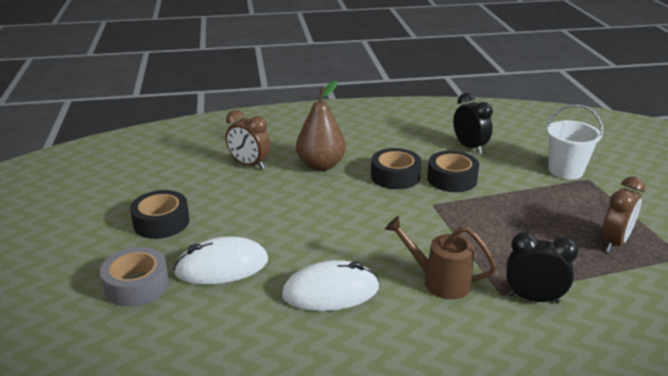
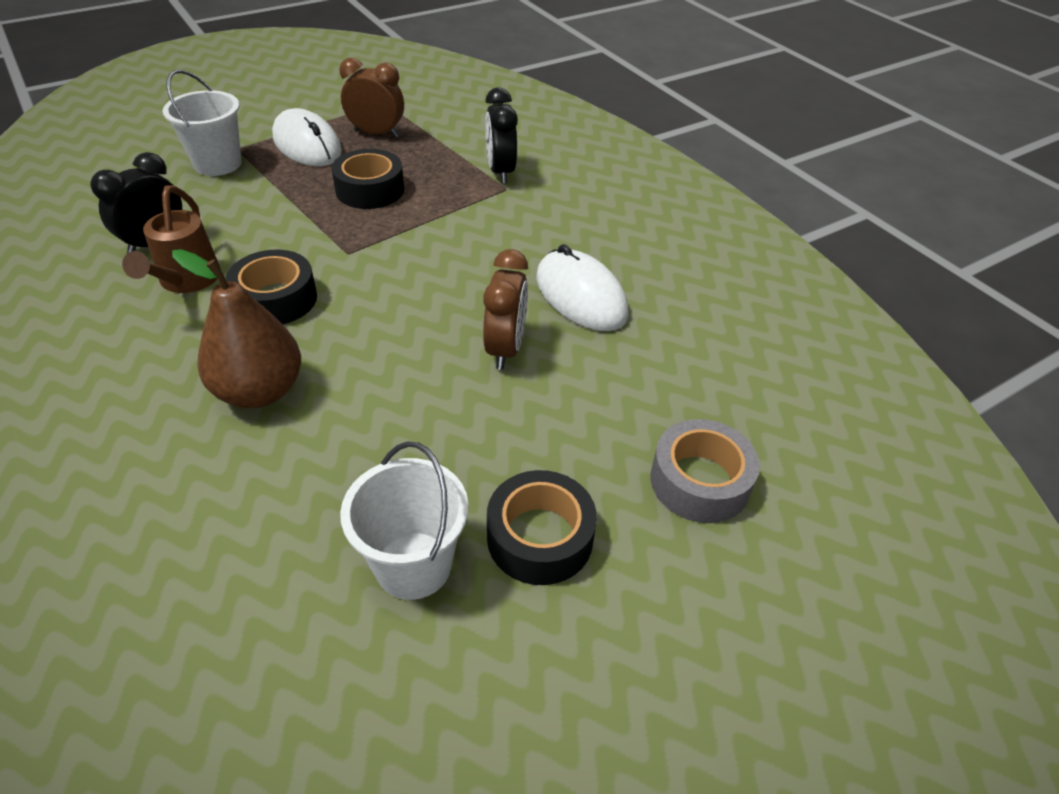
camera: 115 degrees left, 15 degrees up
white mouse [173,237,268,285] -> white mouse moved to [272,108,342,166]
brown clock [226,110,271,169] -> brown clock moved to [483,249,528,370]
brown watering can [385,216,497,299] -> brown watering can moved to [122,185,221,293]
black tape [427,151,479,192] -> black tape moved to [332,149,404,209]
none -> white bucket [340,442,468,600]

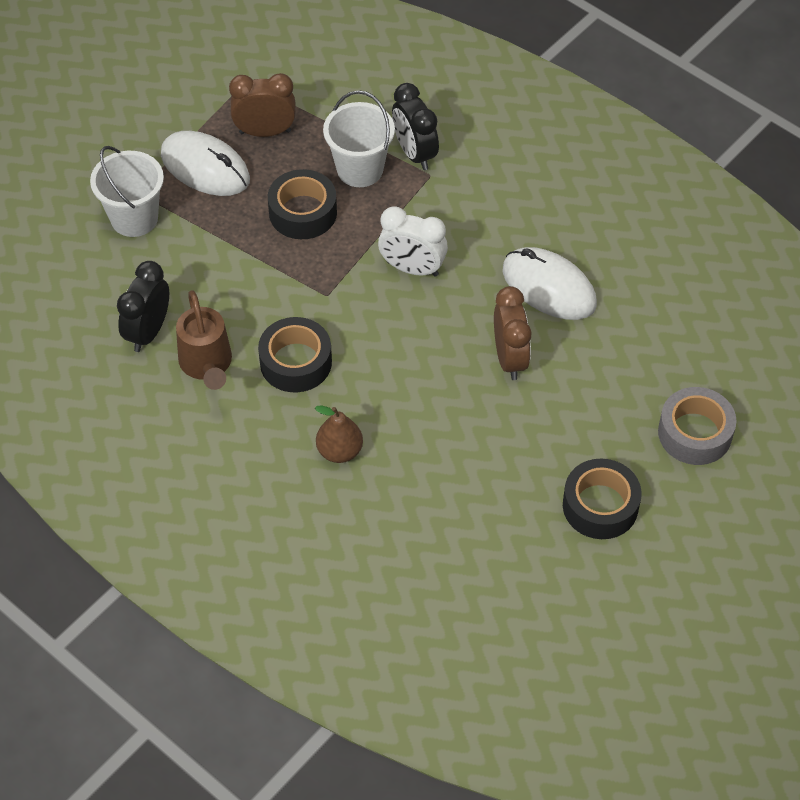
camera: 15 degrees left, 10 degrees up
brown pear [172,249,301,408] -> brown pear [315,406,363,463], size x0.61
white bucket [340,442,468,600] -> white bucket moved to [323,90,395,187]
none -> white clock [378,206,448,277]

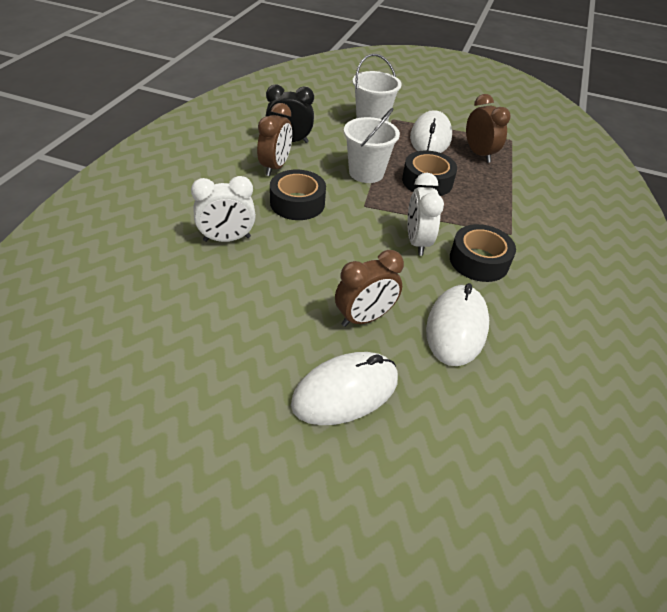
camera: 65 degrees right, 10 degrees down
brown watering can [176,290,232,390] -> brown clock [257,103,292,176]
brown pear [315,406,363,463] -> white clock [191,176,256,242]
white bucket [323,90,395,187] -> white bucket moved to [344,108,400,183]
black clock [392,83,439,170] -> none
black tape [563,458,642,539] -> black tape moved to [450,224,516,282]
grey tape [658,387,736,465] -> none
none -> white mouse [291,352,398,425]

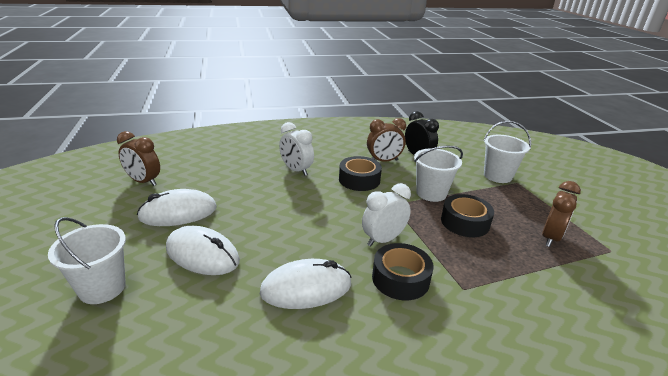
camera: 60 degrees right, 15 degrees down
brown clock [335,250,404,327] -> brown clock moved to [117,131,160,186]
white mouse [410,110,452,153] -> white mouse moved to [137,189,217,226]
none -> white bucket [48,217,126,304]

